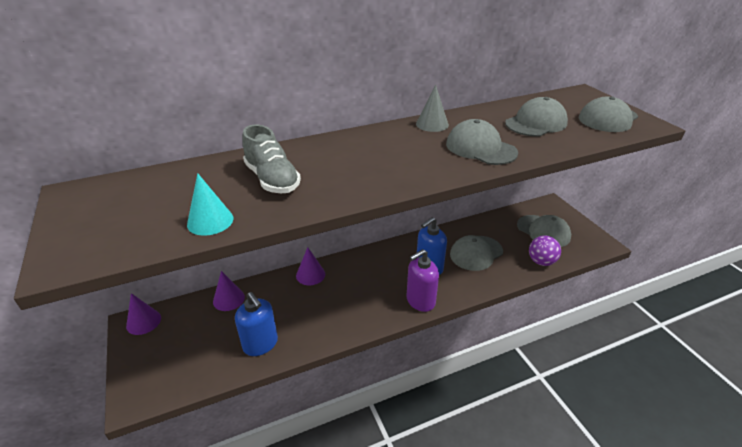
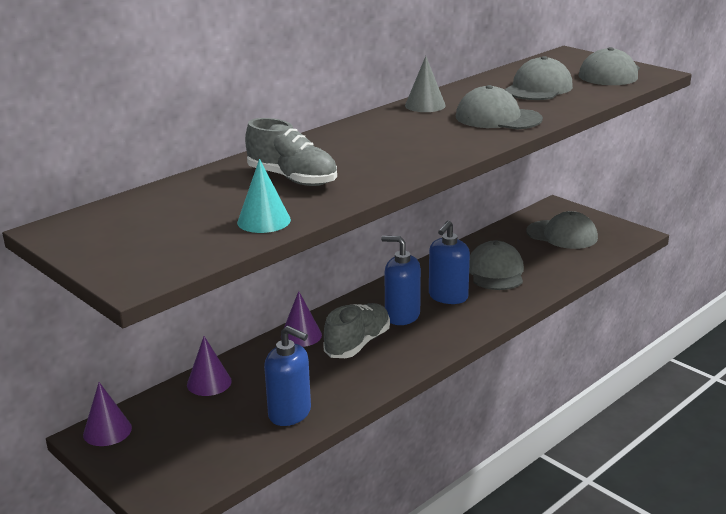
camera: 20 degrees left, 10 degrees down
purple soap dispenser [406,249,439,312] -> none
grey cap [450,235,503,271] -> grey cap turned 150 degrees clockwise [469,241,524,290]
purple ball [529,236,561,266] -> none
none -> grey shoe [323,303,390,358]
none -> blue soap dispenser [381,236,421,325]

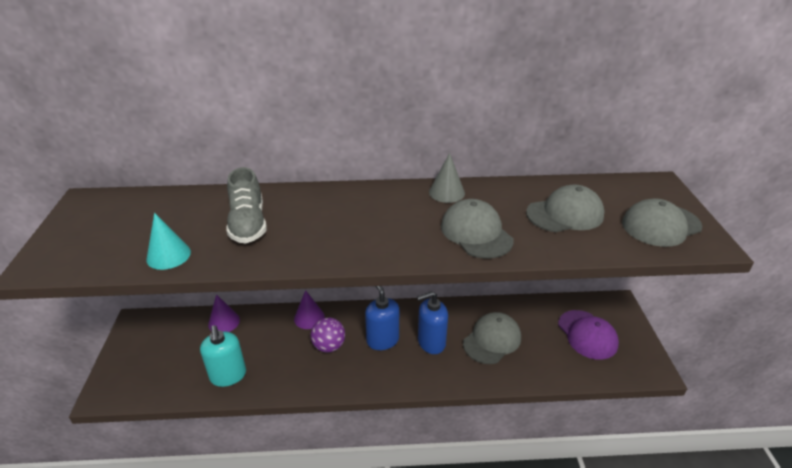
camera: 40 degrees right, 10 degrees up
purple cone [83,382,132,446] -> none
blue soap dispenser [264,326,311,426] -> turquoise soap dispenser [200,325,246,387]
grey shoe [323,303,390,358] -> purple ball [311,318,345,353]
grey cap [526,211,598,249] -> purple cap [558,310,619,360]

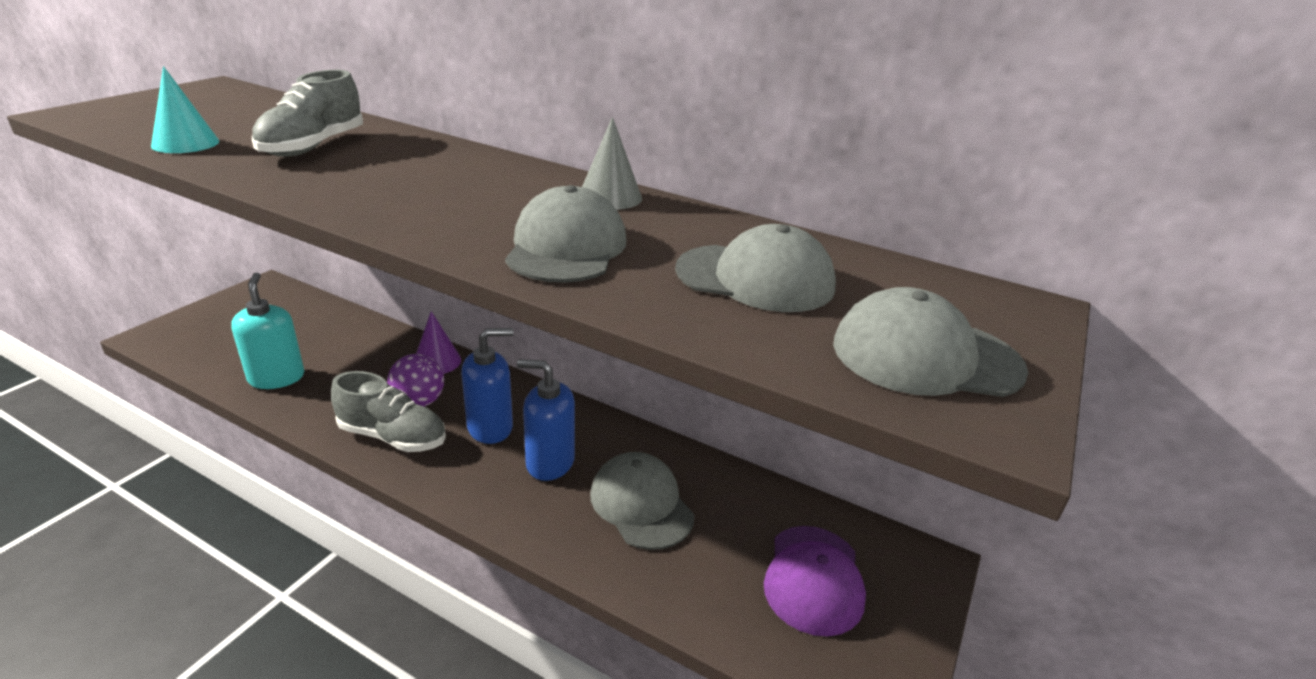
camera: 30 degrees right, 5 degrees down
turquoise soap dispenser [200,325,246,387] -> turquoise soap dispenser turned 150 degrees clockwise [231,273,304,389]
purple cone [208,294,240,332] -> none
blue soap dispenser [365,286,399,350] -> blue soap dispenser turned 60 degrees clockwise [461,328,514,444]
grey cap [463,312,521,364] -> grey cap turned 105 degrees counterclockwise [590,452,695,550]
none -> grey shoe [331,371,446,452]

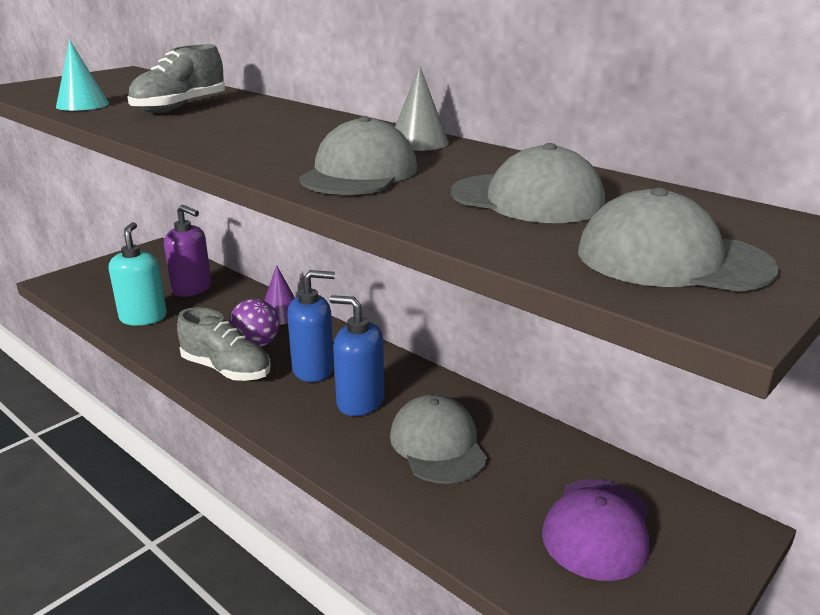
camera: 15 degrees right, 5 degrees down
none -> purple soap dispenser [164,205,211,297]

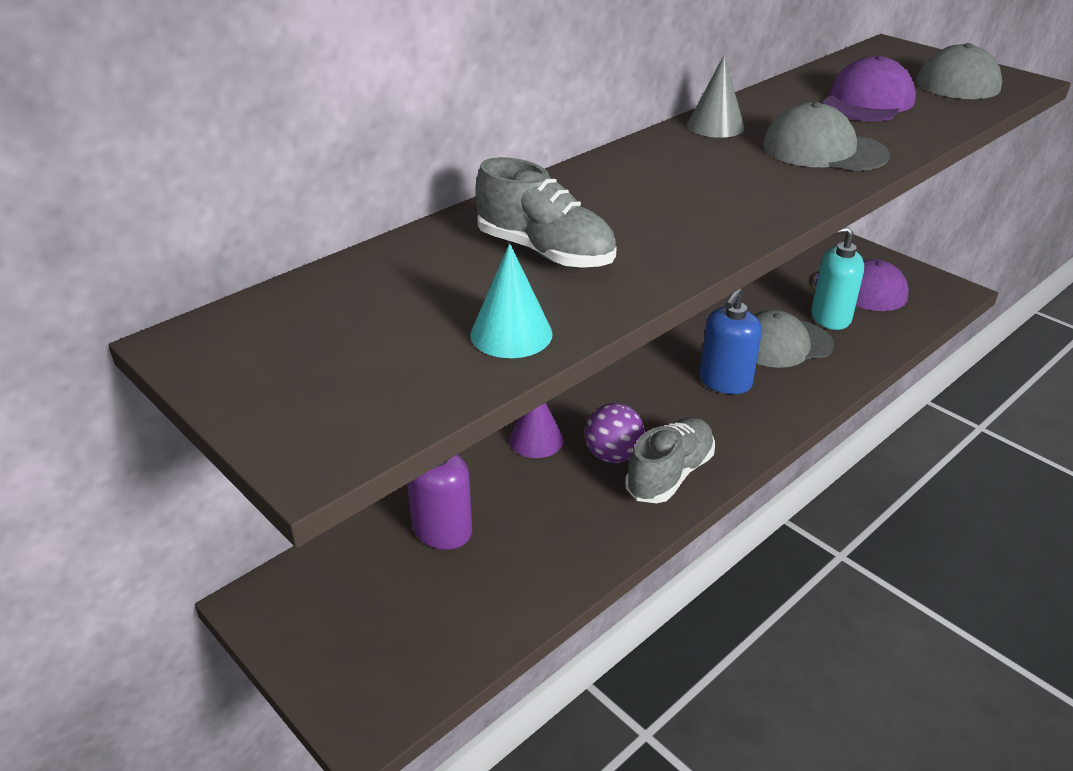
camera: 85 degrees left, 10 degrees up
turquoise soap dispenser [109,222,167,326] -> turquoise soap dispenser moved to [811,226,864,330]
blue soap dispenser [287,270,335,382] -> none
grey cap [451,143,605,223] -> purple cap [822,55,916,121]

